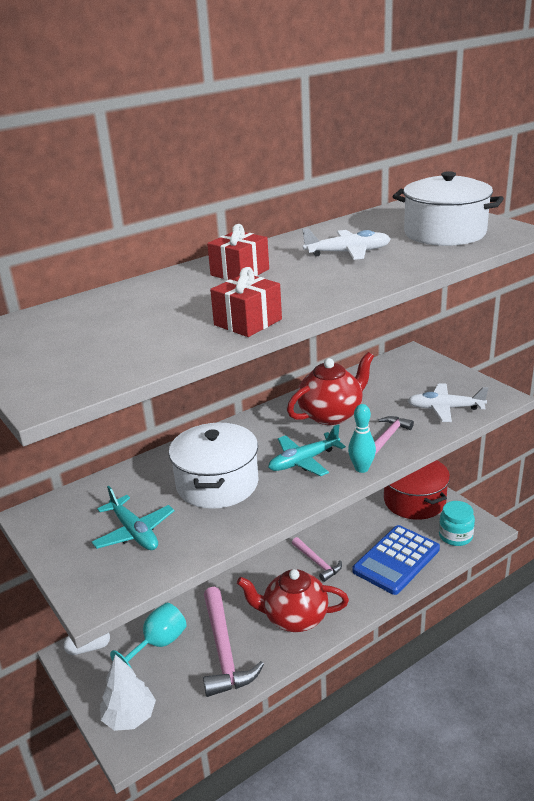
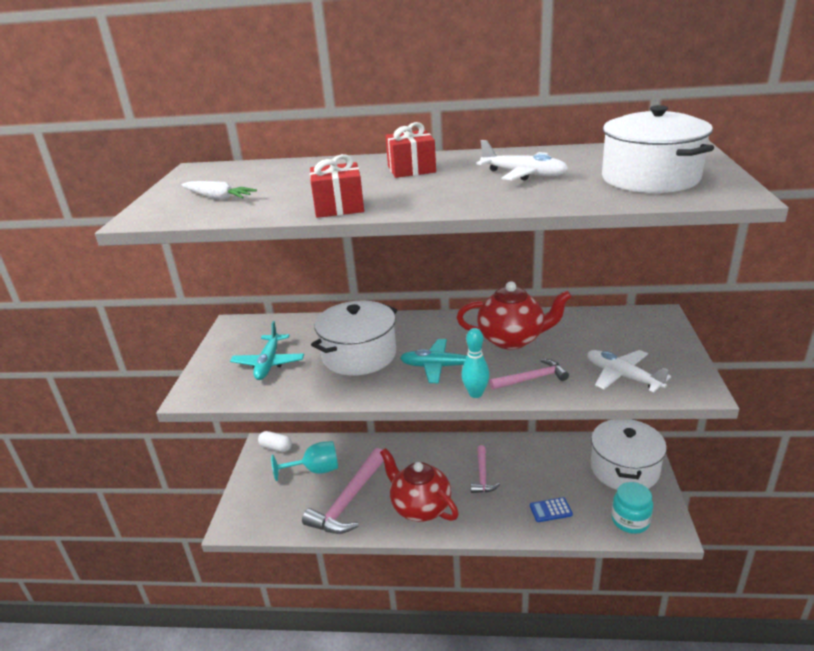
camera: 40 degrees right, 0 degrees up
white tree [100,654,156,731] -> none
blue calculator [353,525,440,595] -> blue calculator [530,497,573,522], size x0.43
red pot [384,460,450,520] -> white pot [591,419,667,490]
none -> white carrot [181,181,257,200]

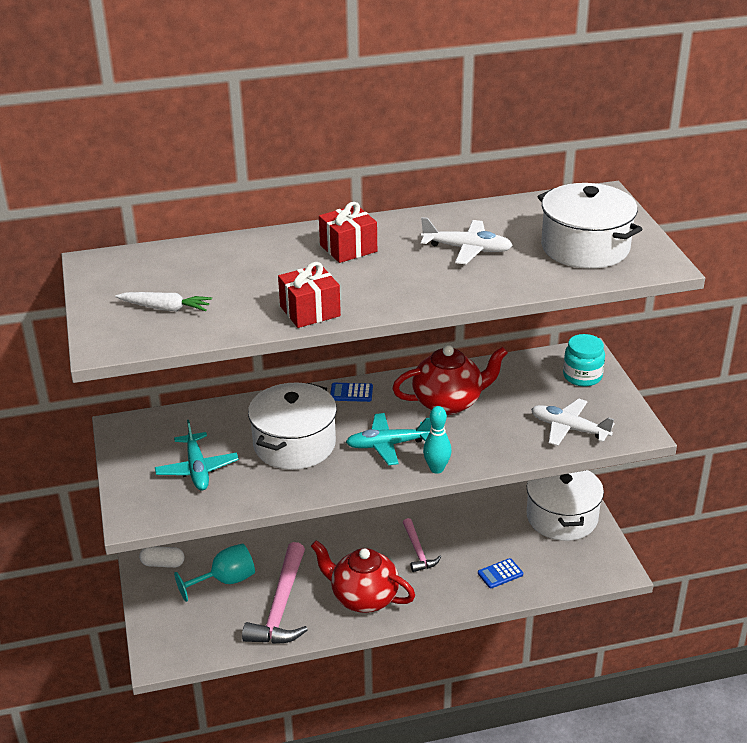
camera: 20 degrees left, 5 degrees up
pink hammer [489,359,569,390] -> none
turquoise jar [612,482,653,534] -> turquoise jar moved to [563,334,605,387]
none -> blue calculator [330,383,373,402]

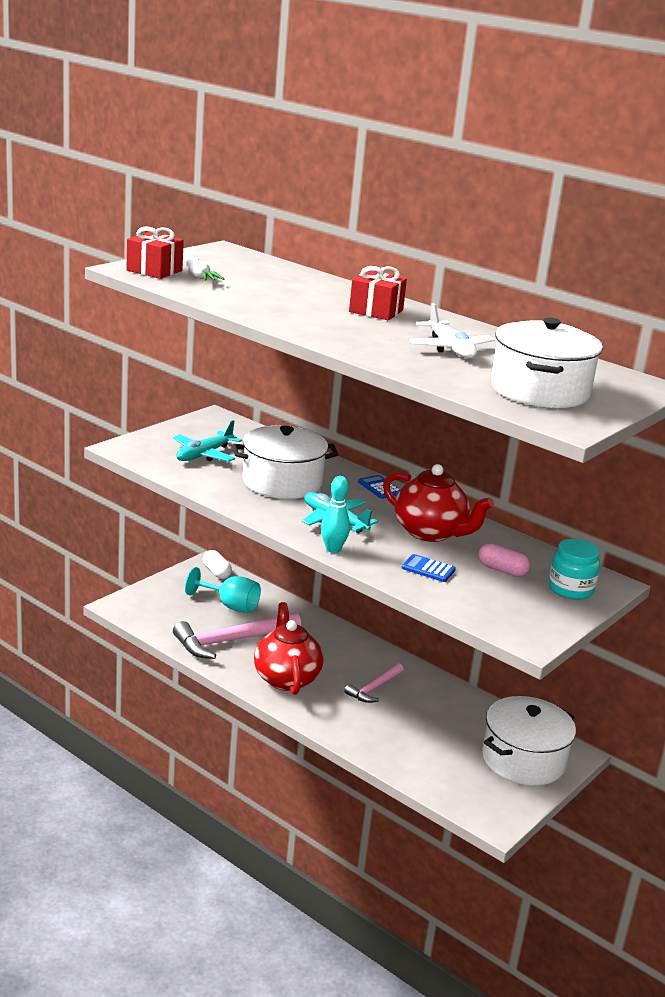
camera: 50 degrees right, 10 degrees down
red gift [278,262,341,328] -> red gift moved to [126,226,184,279]
blue calculator [478,558,523,588] -> blue calculator moved to [402,554,456,582]
white plane [531,399,615,446] -> none
none -> pink capsule [478,543,531,577]

